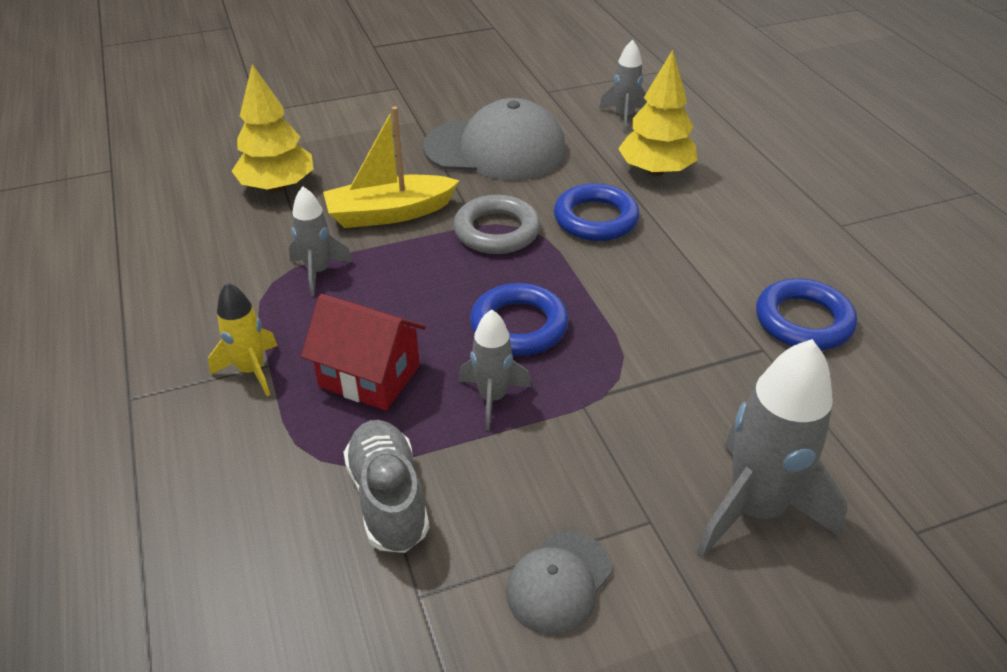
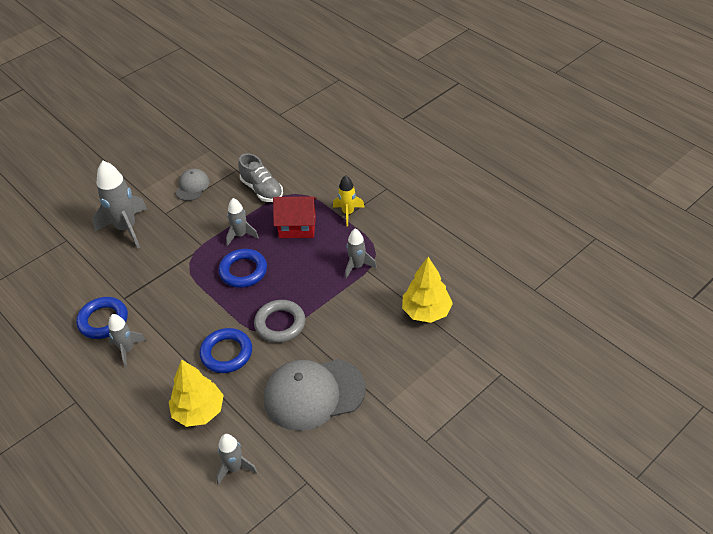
camera: 160 degrees right, 5 degrees up
yellow boat [323,106,460,228] -> none
none -> grey rocket [108,314,146,367]

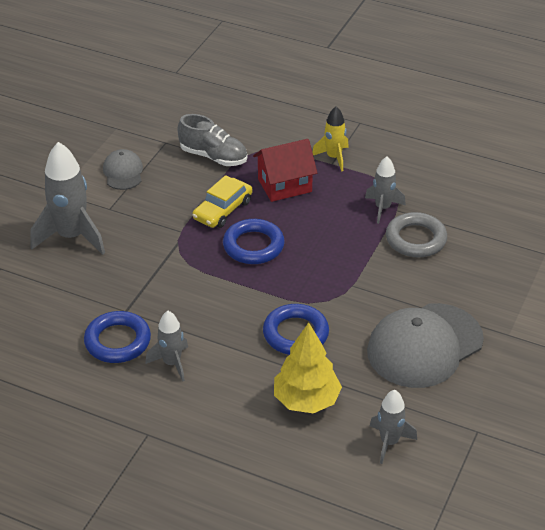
camera: 25 degrees left, 5 degrees down
grey rocket [226,198,259,246] -> yellow car [192,175,253,228]
grey ring [254,300,306,343] -> grey ring moved to [386,212,447,257]
yellow tree [402,257,453,323] -> none

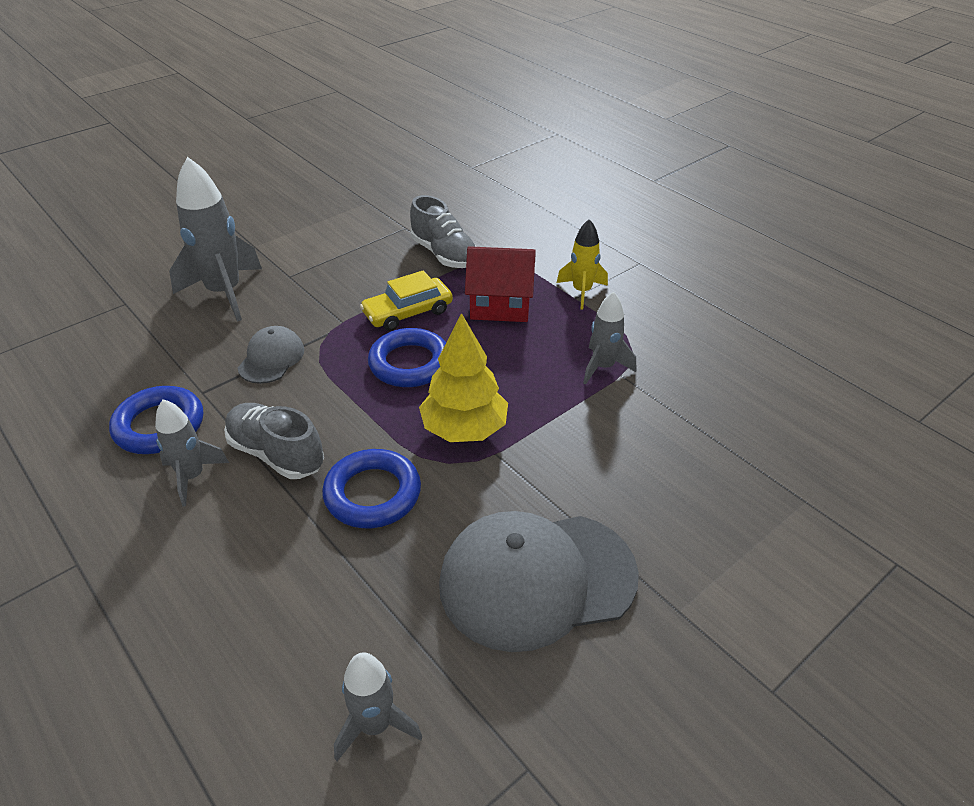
camera: 25 degrees right, 0 degrees up
grey cap [103,149,143,190] -> grey cap moved to [238,326,304,384]
yellow tree [274,322,342,413] -> yellow tree moved to [419,313,508,442]
grey ring [386,212,447,257] -> none
none -> grey shoe [224,403,324,479]

